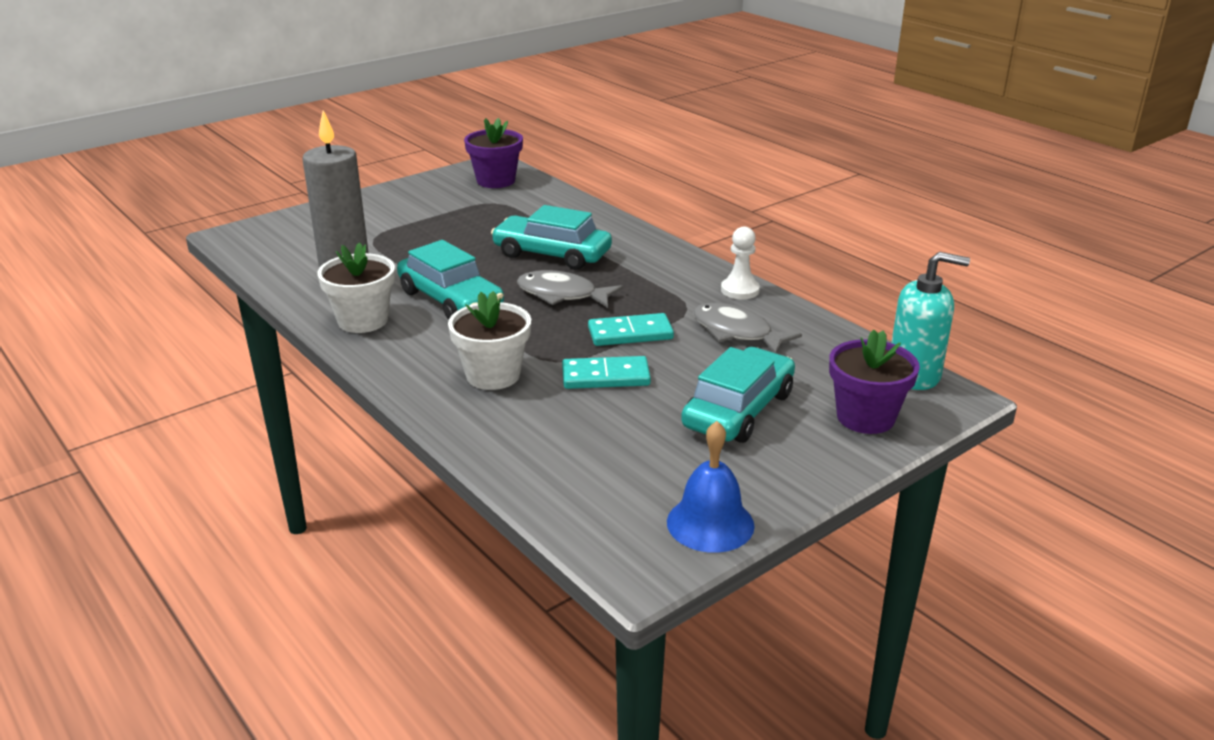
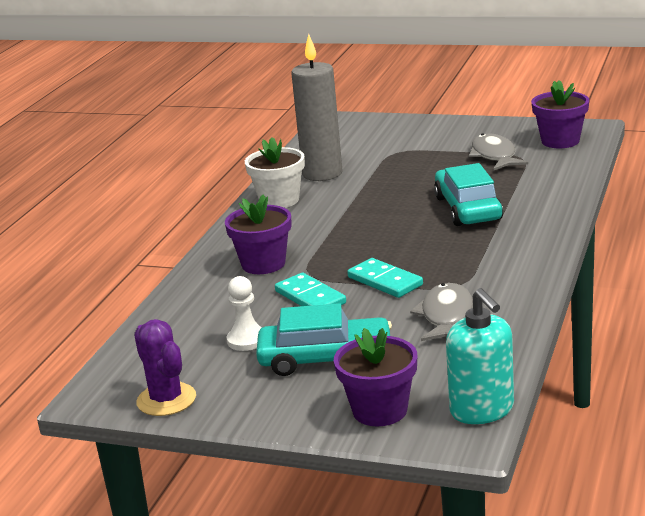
camera: 60 degrees right, 5 degrees down
turquoise car [397,240,504,319] -> none
white flower pot [448,291,531,390] -> purple flower pot [225,194,291,274]
grey fish [517,270,623,308] -> grey fish moved to [469,133,528,170]
blue bell [667,421,755,553] -> purple cactus [134,319,196,416]
white pawn [721,227,760,299] -> white pawn moved to [227,276,262,351]

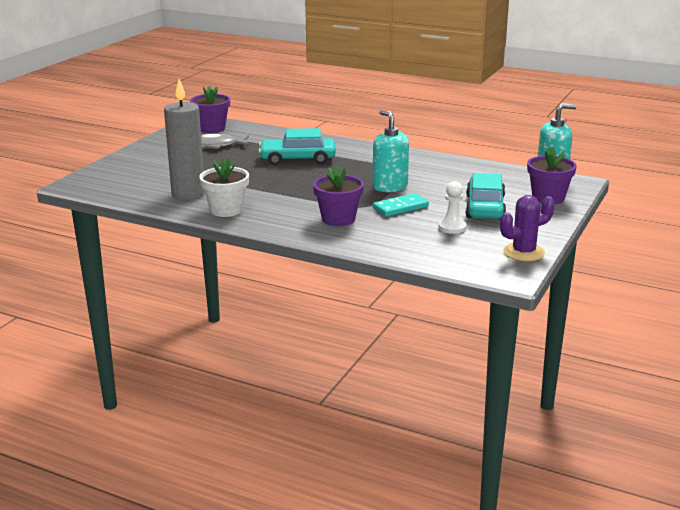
camera: 85 degrees left, 0 degrees up
turquoise domino [347,258,423,298] -> turquoise soap dispenser [373,110,409,192]
grey fish [410,283,473,341] -> none

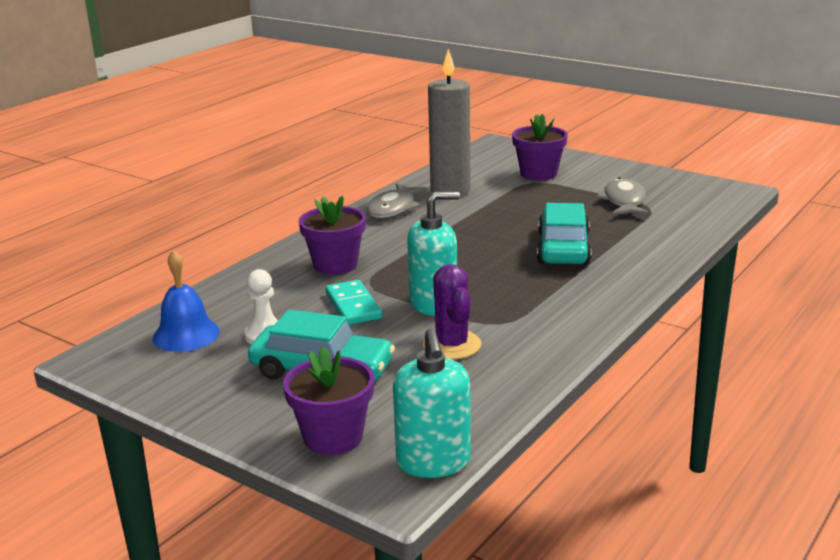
camera: 100 degrees right, 0 degrees up
purple flower pot [190,86,230,133] -> purple flower pot moved to [512,114,568,181]
white flower pot [199,158,249,217] -> grey fish [366,183,428,218]
purple cactus [500,195,555,261] -> purple cactus moved to [423,264,481,360]
none -> blue bell [153,250,220,352]

